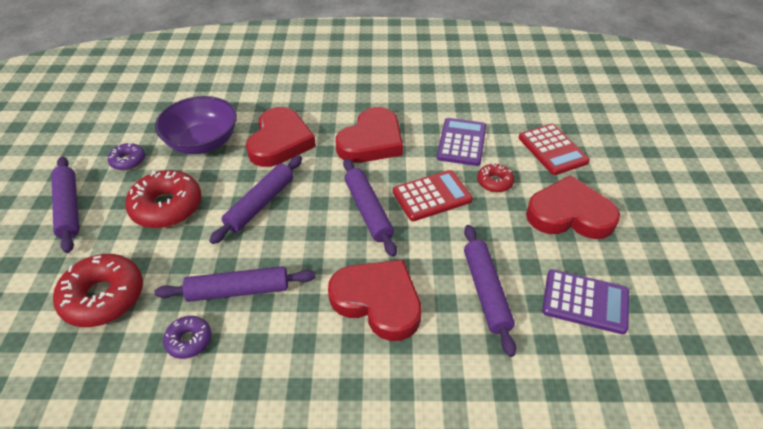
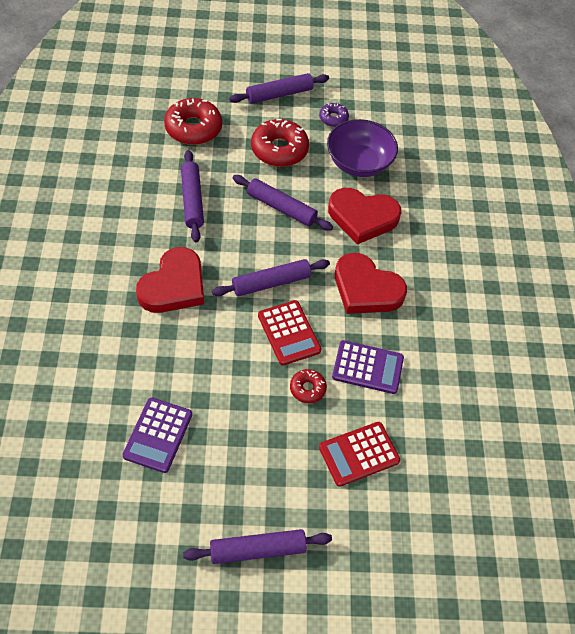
camera: 85 degrees right, 10 degrees up
purple donut [163,316,211,359] -> none
purple rolling pin [464,225,516,357] -> purple rolling pin moved to [183,529,332,564]
red heart [526,175,620,239] -> none

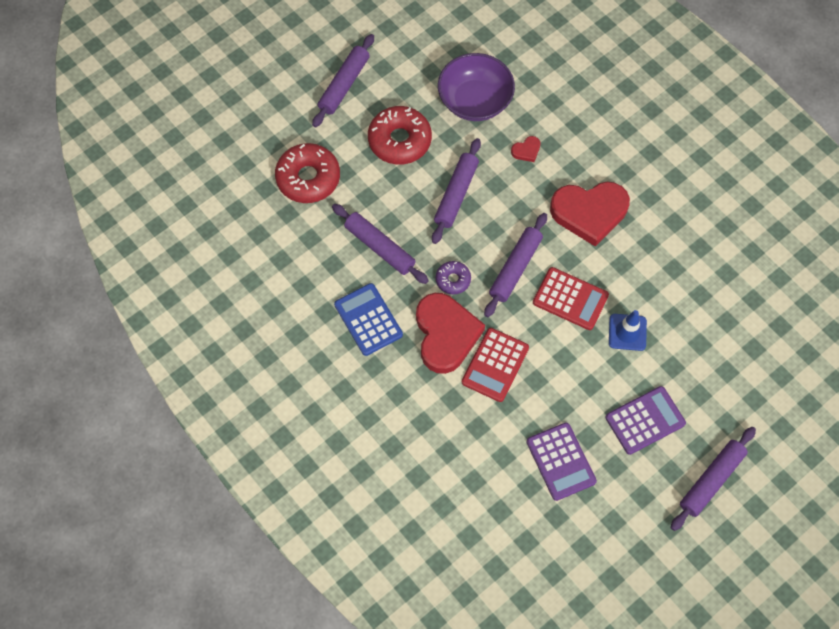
camera: 35 degrees left, 10 degrees up
purple rolling pin [232,175,333,231] -> purple rolling pin turned 60 degrees counterclockwise [432,138,481,244]
red donut [290,369,327,403] -> blue traffic cone [609,310,647,351]
purple donut [319,103,349,127] -> purple donut moved to [436,261,471,294]
red calculator [319,422,400,487] -> red calculator moved to [462,328,529,402]
red heart [328,188,401,245] -> red heart [511,136,541,162], size x0.41
purple calculator [332,340,404,394] -> purple calculator moved to [606,386,686,455]
none -> blue calculator [334,283,403,356]

